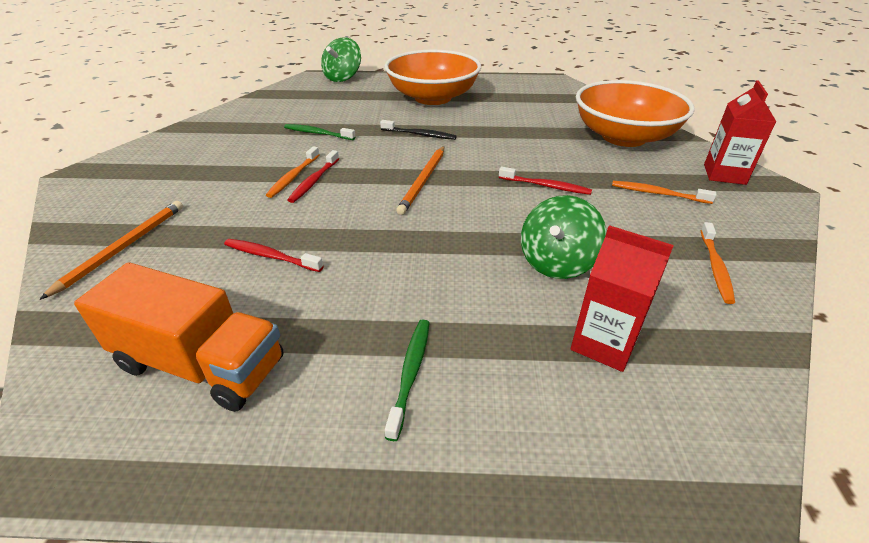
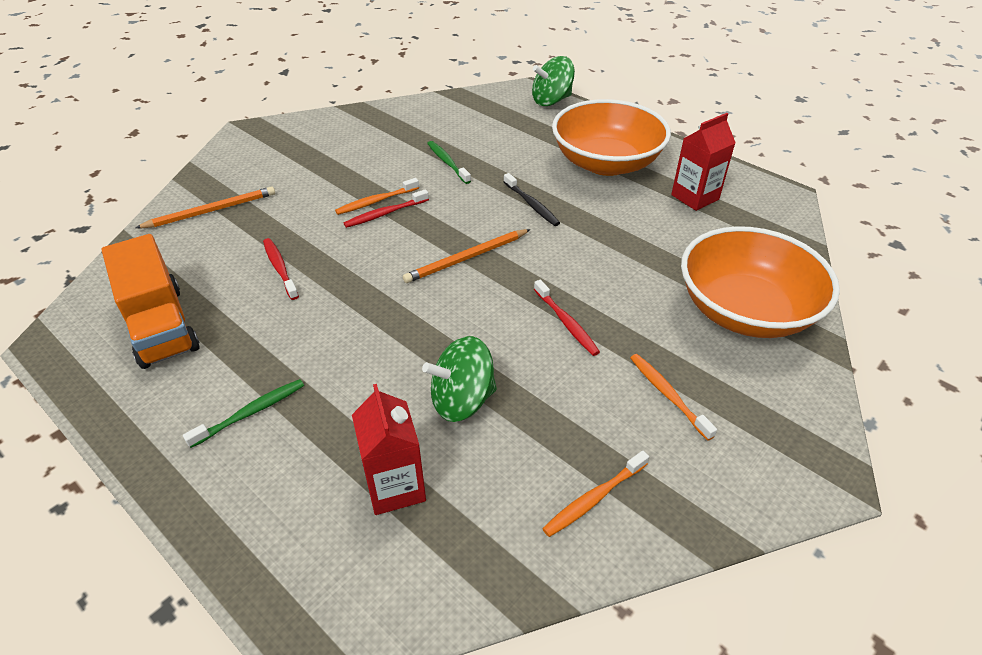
camera: 40 degrees right, 5 degrees up
red carton [704,80,777,185] -> red carton moved to [671,113,736,211]

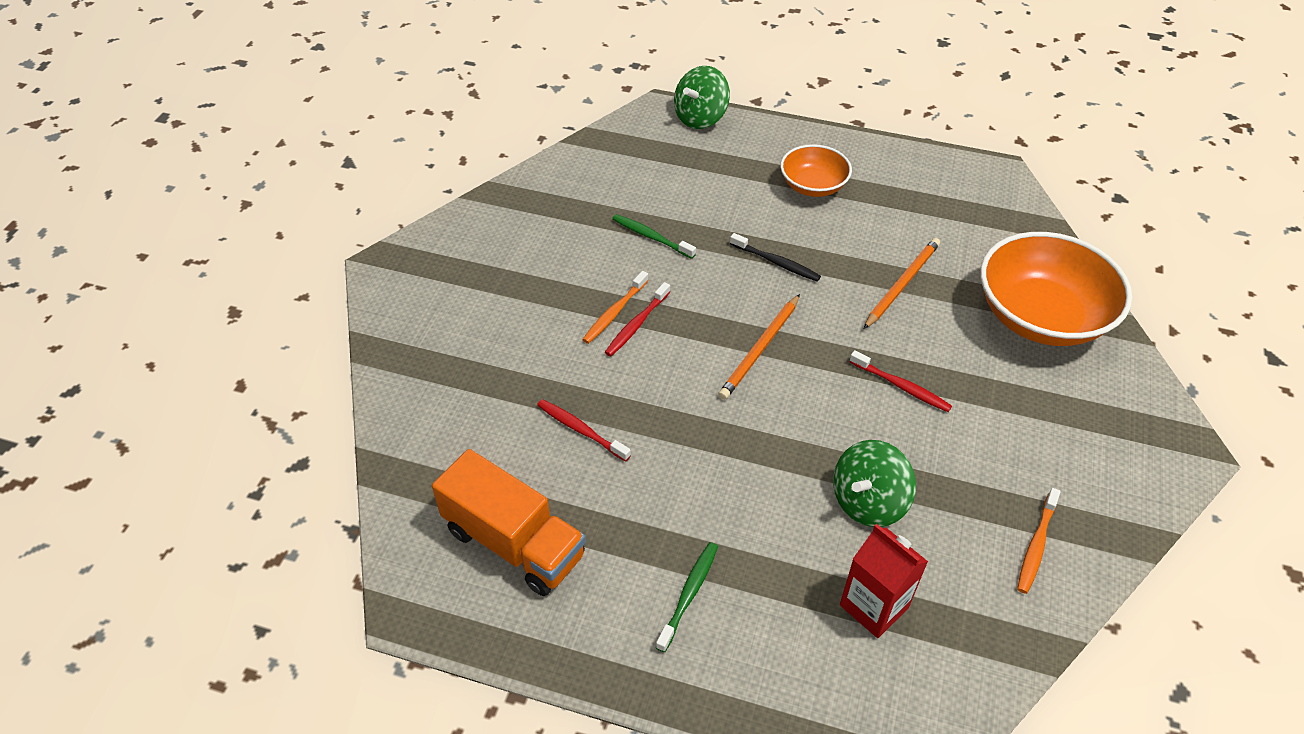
camera: 25 degrees left, 5 degrees up
orange pencil [135,186,275,228] -> orange pencil moved to [864,238,940,329]
orange bowl [552,99,671,176] -> orange bowl [780,144,852,197], size x0.55
orange toothbrush [630,354,717,441] -> none
red carton [671,113,736,211] -> none

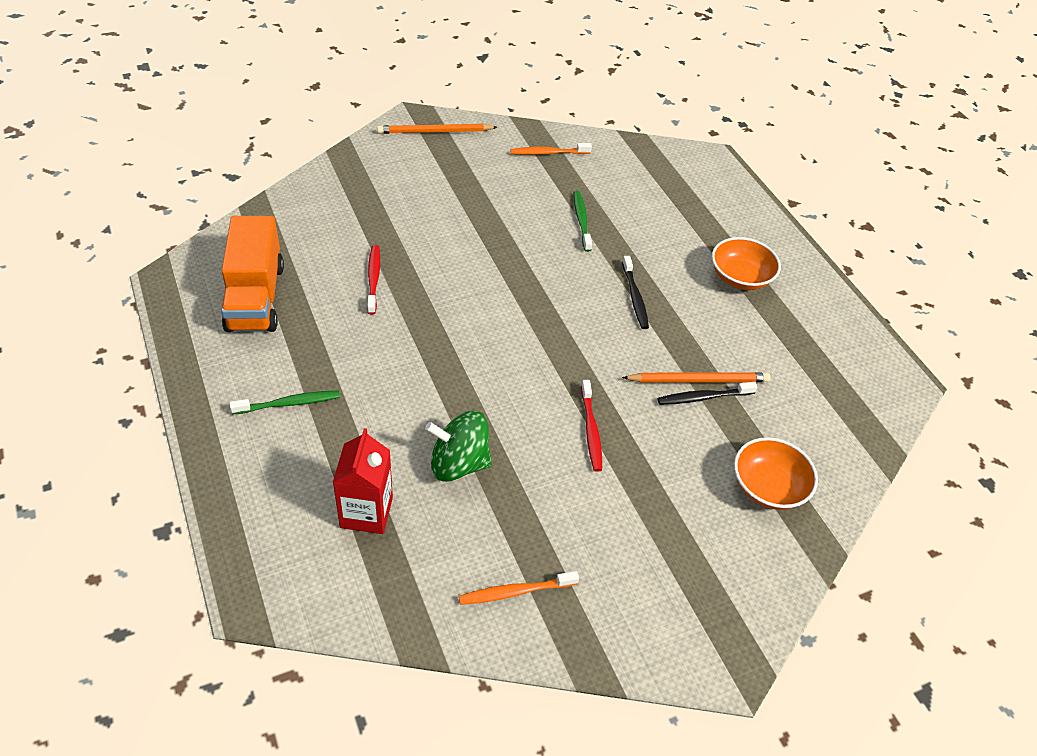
camera: 45 degrees right, 0 degrees up
orange toothbrush [582,271,649,344] -> orange toothbrush moved to [510,143,592,155]
red toothbrush [605,282,670,356] -> none
green spinning top [674,66,730,129] -> none
orange pencil [718,294,800,400] -> orange pencil moved to [377,124,497,134]
orange bowl [980,232,1132,346] -> orange bowl [734,437,818,510], size x0.55
none -> black toothbrush [658,382,757,405]

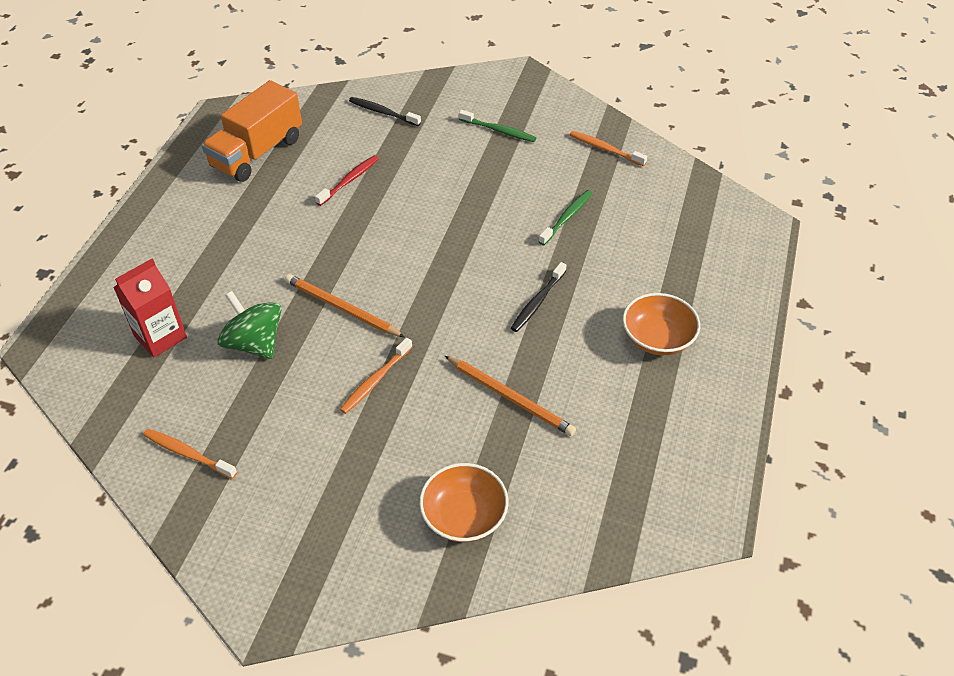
camera: 45 degrees right, 0 degrees up
green toothbrush [230,390,340,415] -> green toothbrush moved to [459,110,536,142]
orange pencil [377,124,497,134] -> orange pencil moved to [285,274,405,337]
red toothbrush [581,380,602,472] -> orange toothbrush [340,338,412,414]
black toothbrush [658,382,757,405] -> black toothbrush moved to [349,97,421,126]

